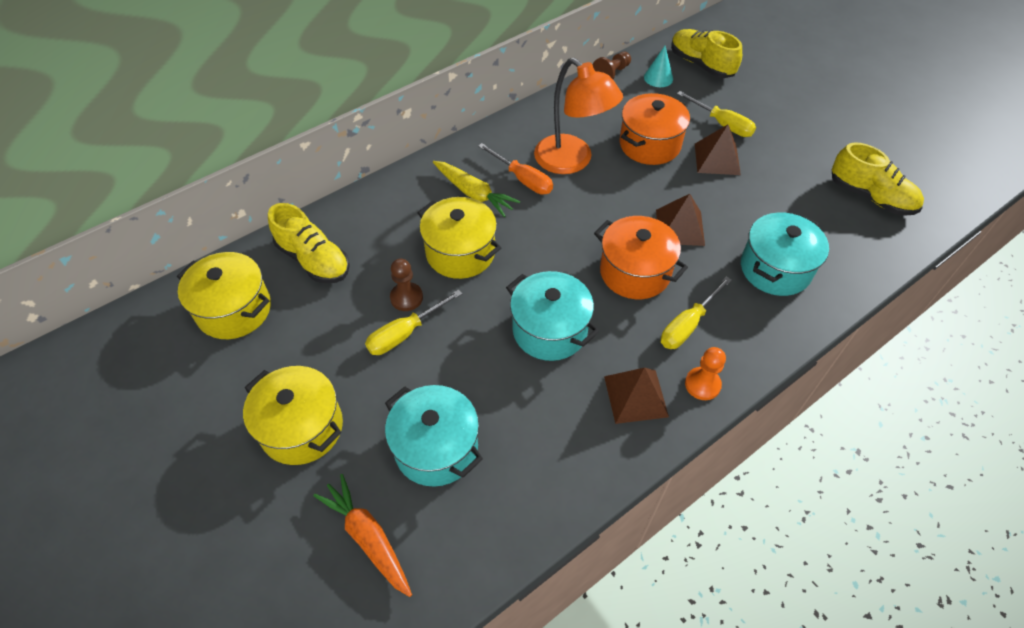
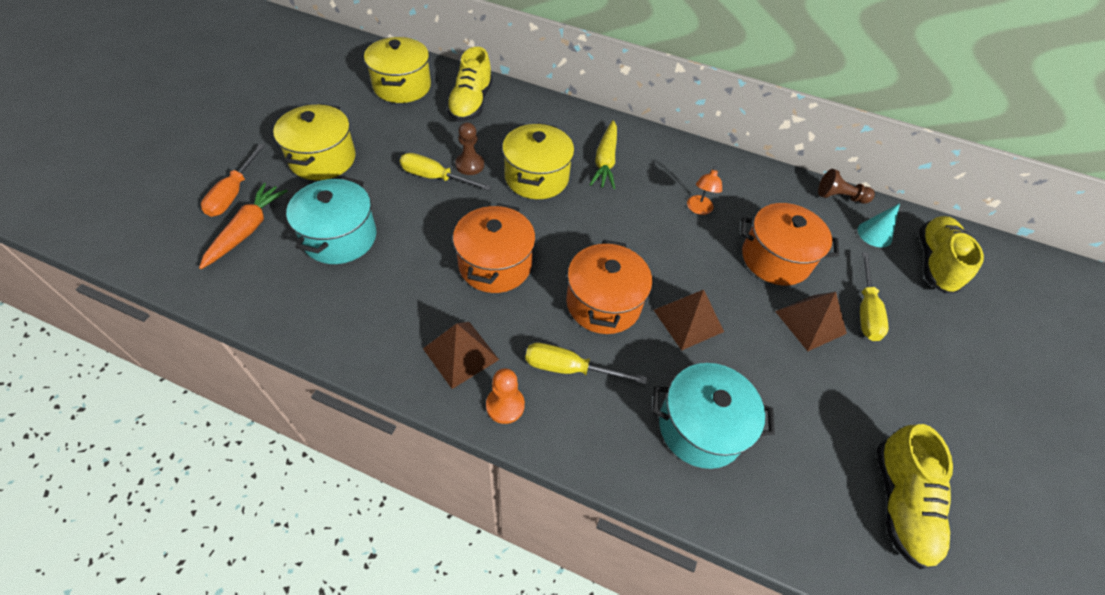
camera: 55 degrees right, 0 degrees up
orange screwdriver [478,143,553,195] -> orange screwdriver moved to [201,144,265,217]
turquoise pot [506,271,599,361] -> orange pot [453,203,536,293]
orange lamp [534,58,623,174] -> orange lamp [687,166,722,215], size x0.44

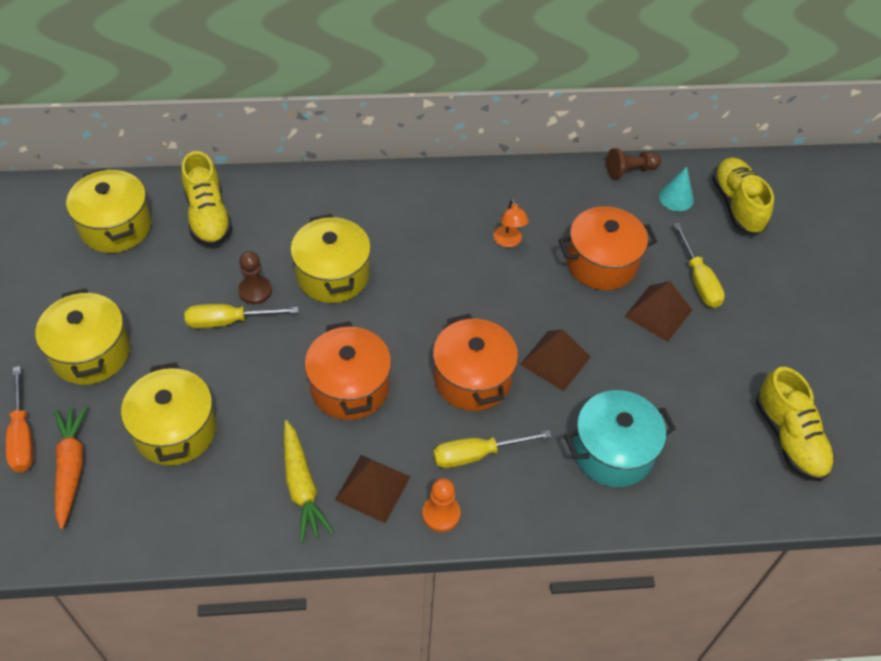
camera: 25 degrees left, 0 degrees up
turquoise pot [286,177,377,264] -> yellow pot [121,362,216,465]
yellow carrot [589,120,617,189] -> yellow carrot moved to [284,420,334,543]

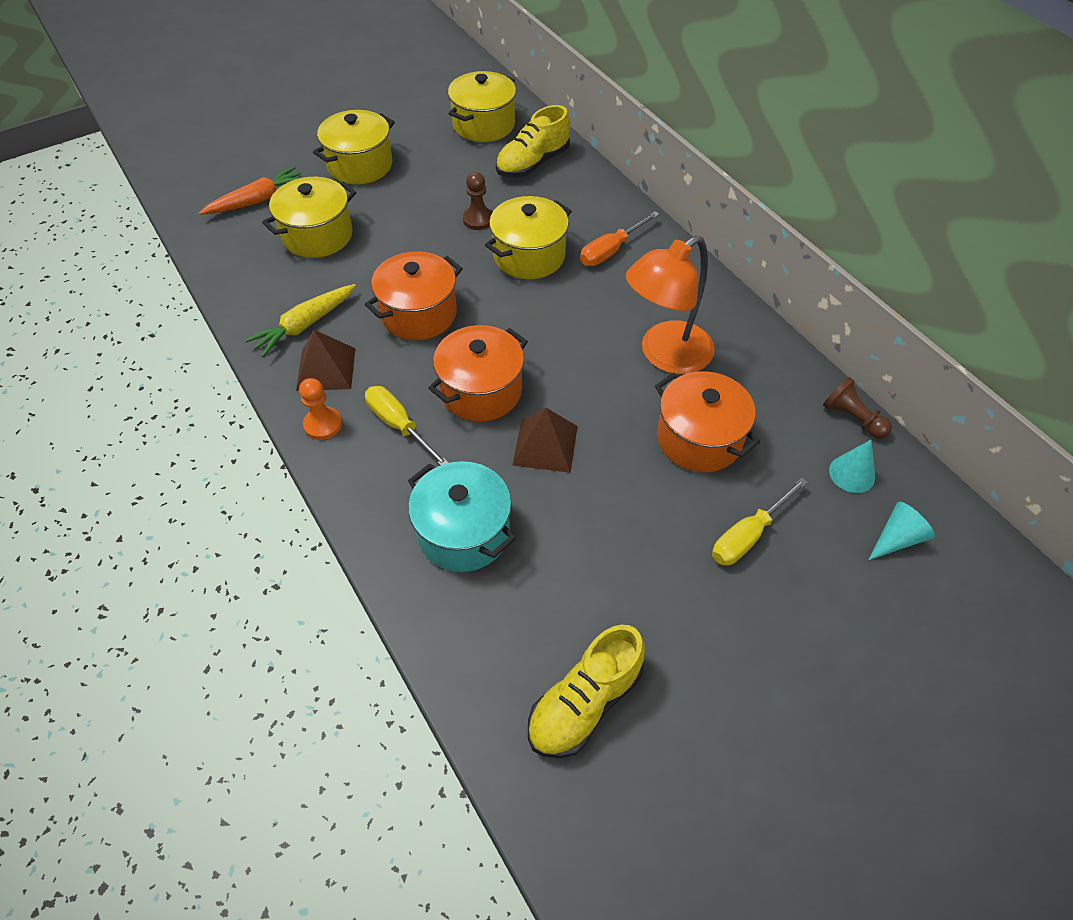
camera: 65 degrees right, 0 degrees up
orange screwdriver [6,366,33,472] -> orange screwdriver moved to [580,211,660,266]
yellow screwdriver [184,304,299,328] -> none
orange lamp [493,199,529,247] -> orange lamp [626,236,715,374], size x2.26
brown pyramid [625,281,692,342] -> none
yellow shoe [712,158,774,235] -> turquoise cone [868,501,935,560]

